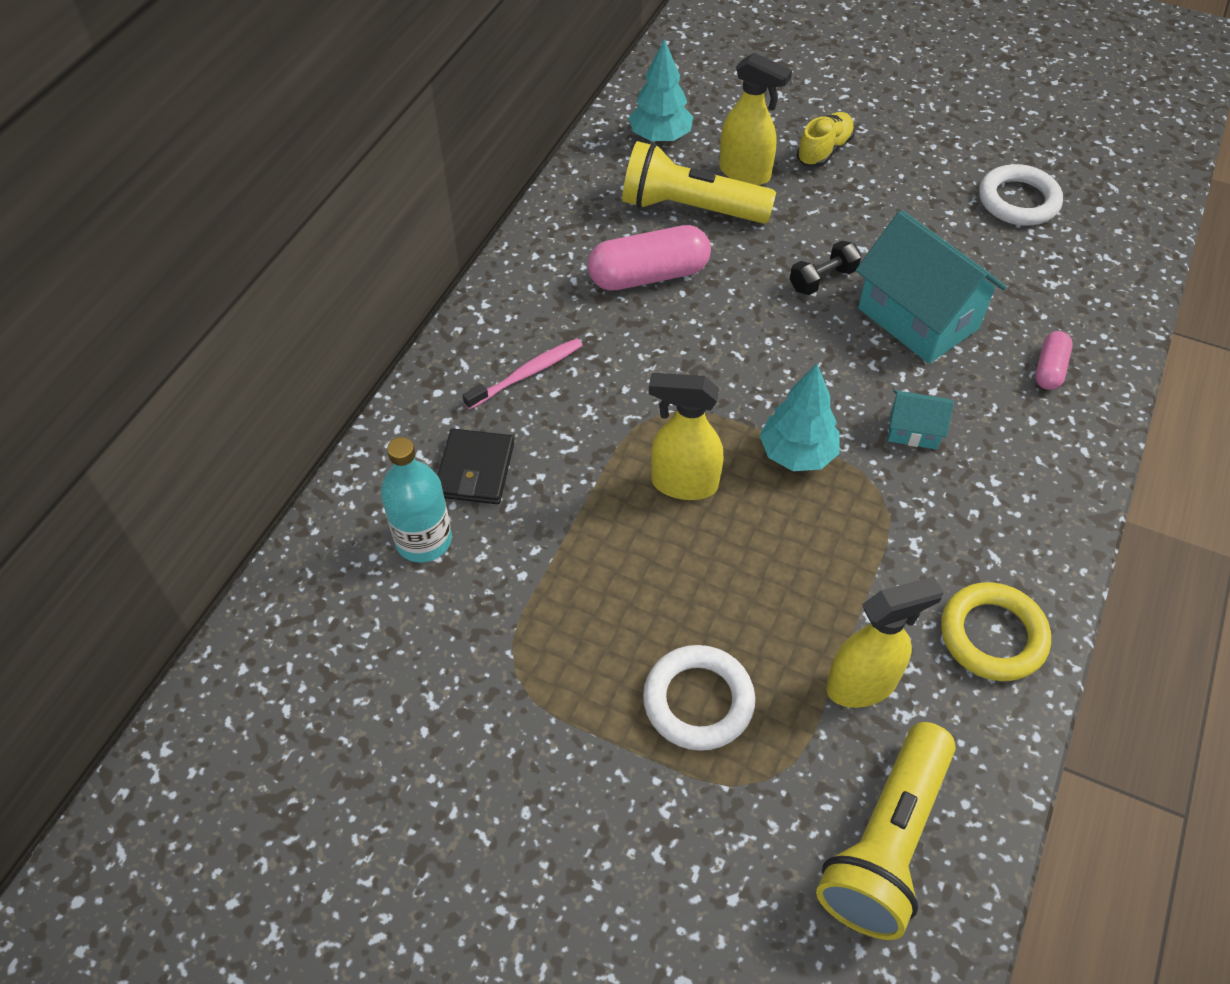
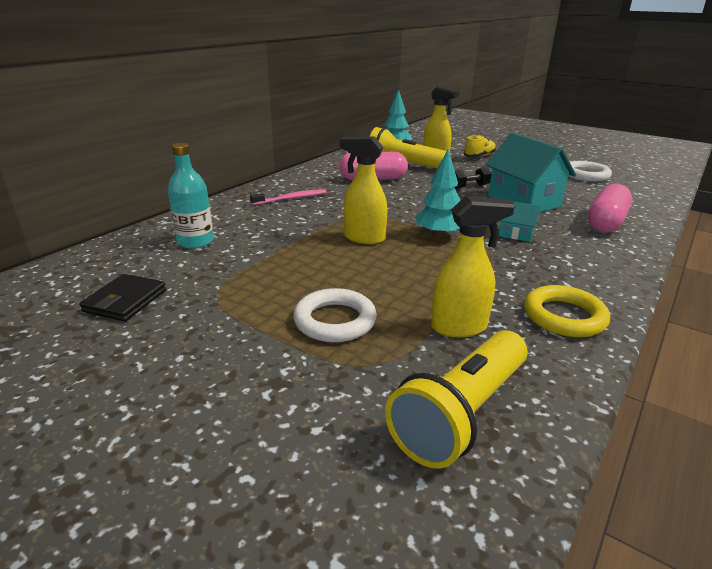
camera: 10 degrees right, 25 degrees down
black wallet [438,429,514,504] -> black wallet moved to [79,274,166,322]
pink capsule [1035,331,1073,390] -> pink capsule [587,184,632,233], size x1.87

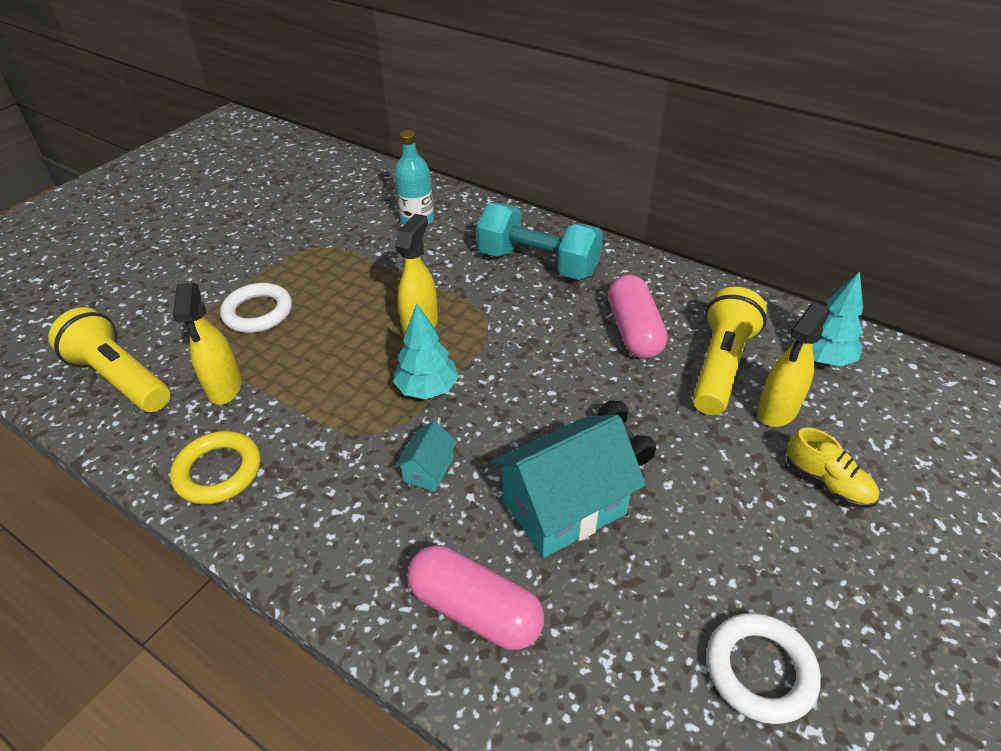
camera: 90 degrees right, 15 degrees up
black wallet [79,274,166,322] -> none
pink toothbrush [250,189,326,205] -> turquoise dumbbell [477,203,603,280]

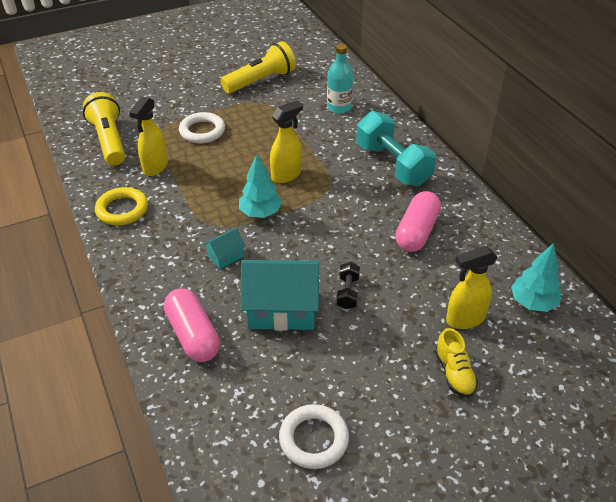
camera: 30 degrees right, 0 degrees up
yellow flashlight [693,287,767,415] -> yellow flashlight moved to [221,41,296,93]

